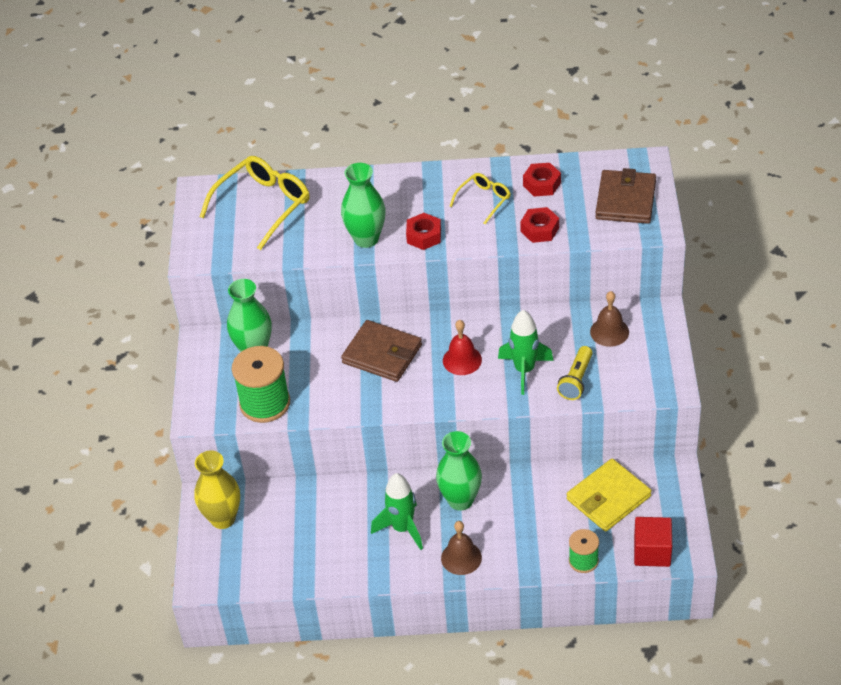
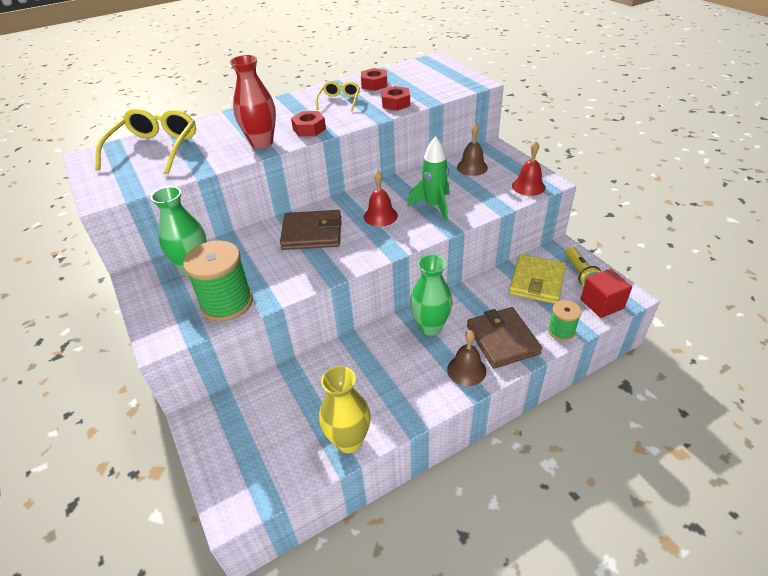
camera: 30 degrees left, 5 degrees down
yellow vase [194,450,240,529] -> yellow vase moved to [319,366,371,453]
green vase [341,163,386,248] -> red vase [230,55,276,149]
green rocket [371,473,423,550] -> none
yellow flashlight [557,346,593,400] -> yellow flashlight moved to [565,247,601,286]
brown wallet [595,168,656,224] -> brown wallet moved to [467,307,542,369]
none -> red bell [512,141,545,196]

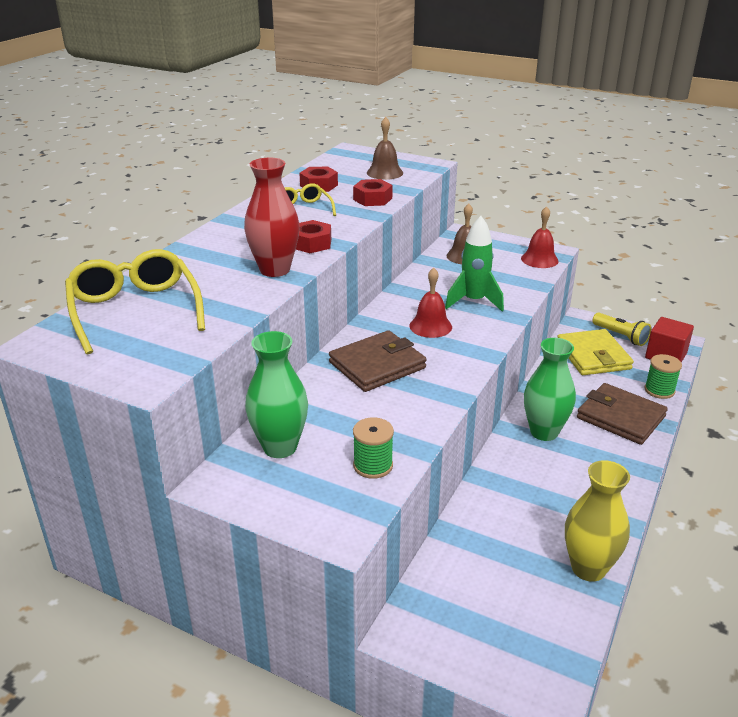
camera: 35 degrees left, 10 degrees down
green spool [183,241,253,321] -> green spool [353,417,394,479], size x0.56
brown bell [447,330,486,386] -> brown bell moved to [367,117,403,180]

